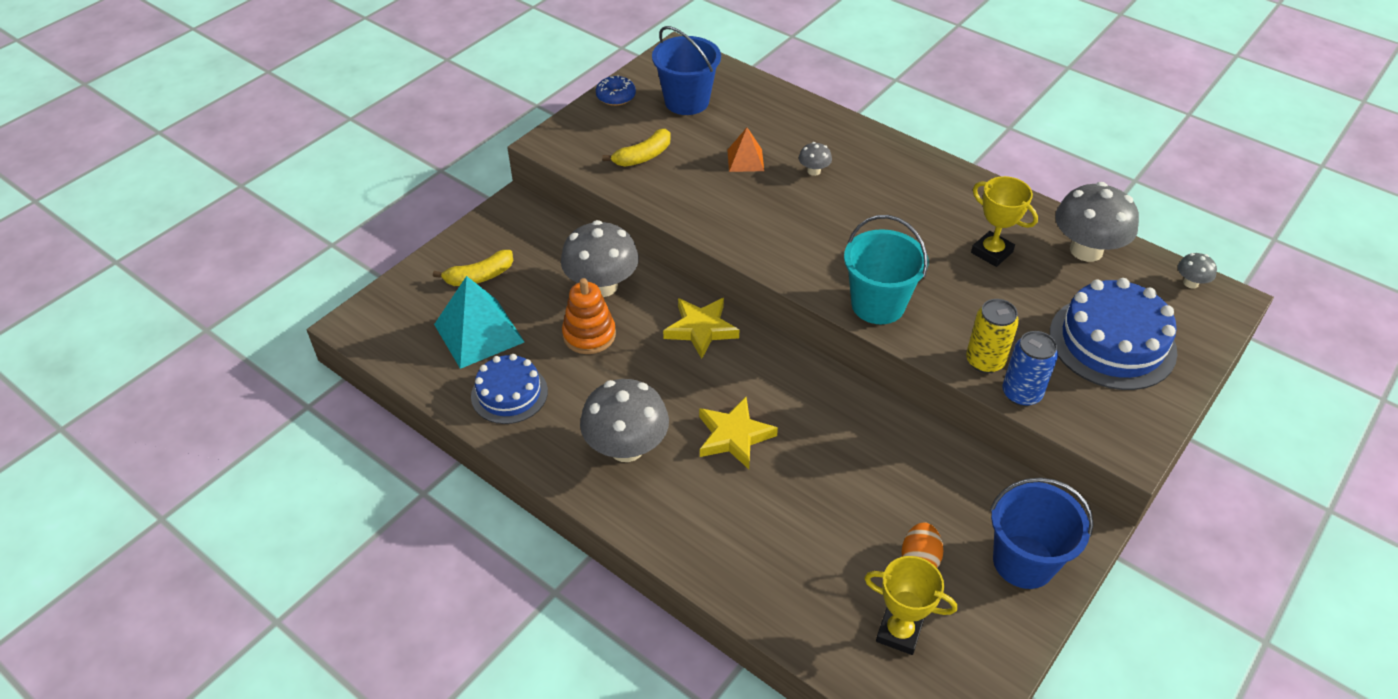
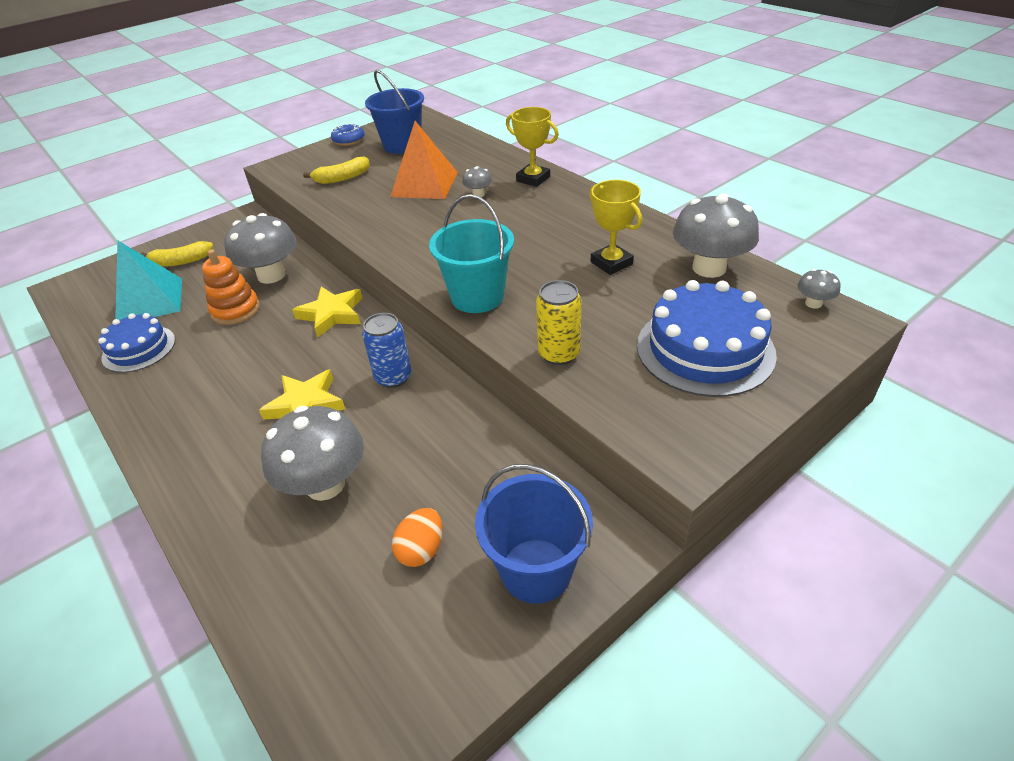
camera: 15 degrees right, 5 degrees down
grey mushroom [580,379,669,462] -> grey mushroom moved to [261,406,364,501]
orange pyramid [727,128,764,172] -> orange pyramid [390,121,458,199], size x1.79
yellow trophy [864,556,957,655] -> yellow trophy moved to [506,107,559,187]
blue can [1002,331,1058,406] -> blue can moved to [362,313,412,388]

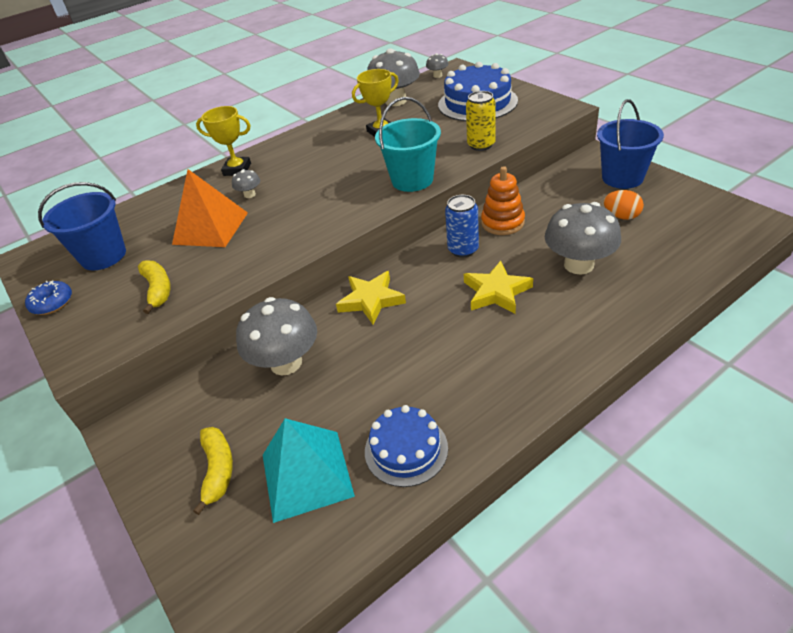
camera: 85 degrees left, 0 degrees up
orange stacking toy [202,249,260,325] -> orange stacking toy moved to [481,166,525,235]
yellow trophy [506,107,559,187] -> yellow trophy turned 60 degrees clockwise [196,106,251,176]

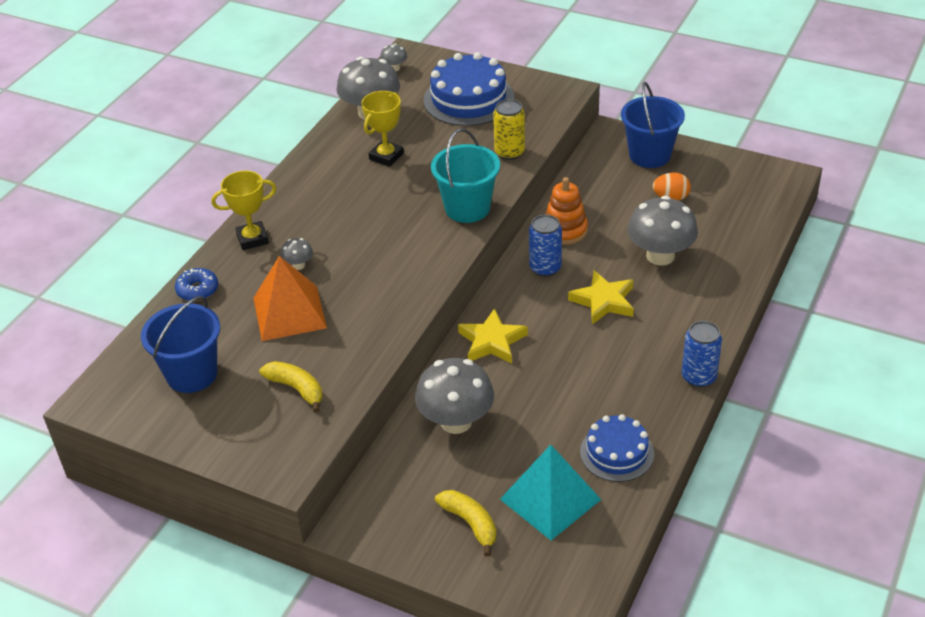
camera: 30 degrees left, 0 degrees up
blue donut [25,280,72,315] -> blue donut moved to [175,268,218,301]
none -> blue can [682,321,722,387]

